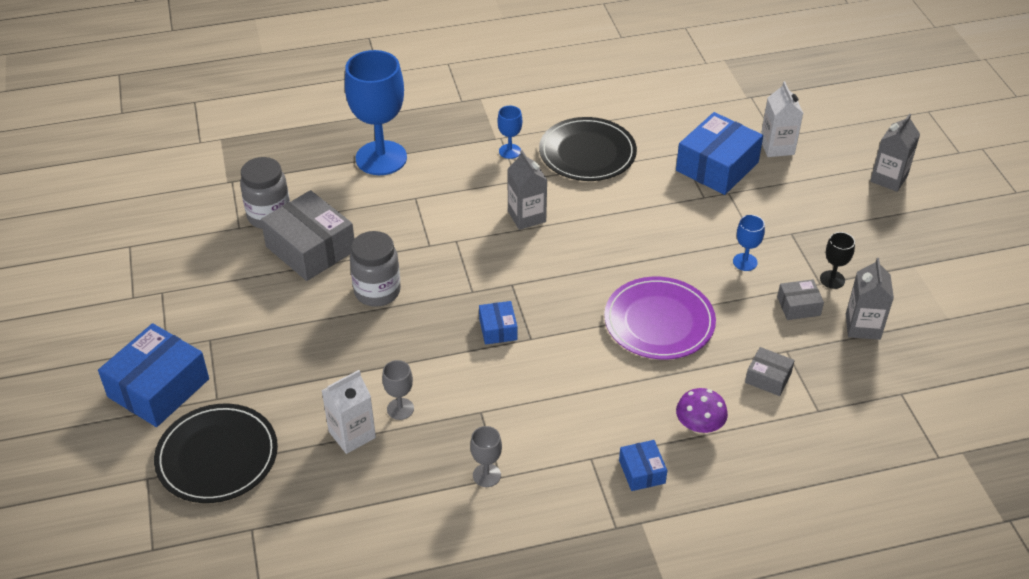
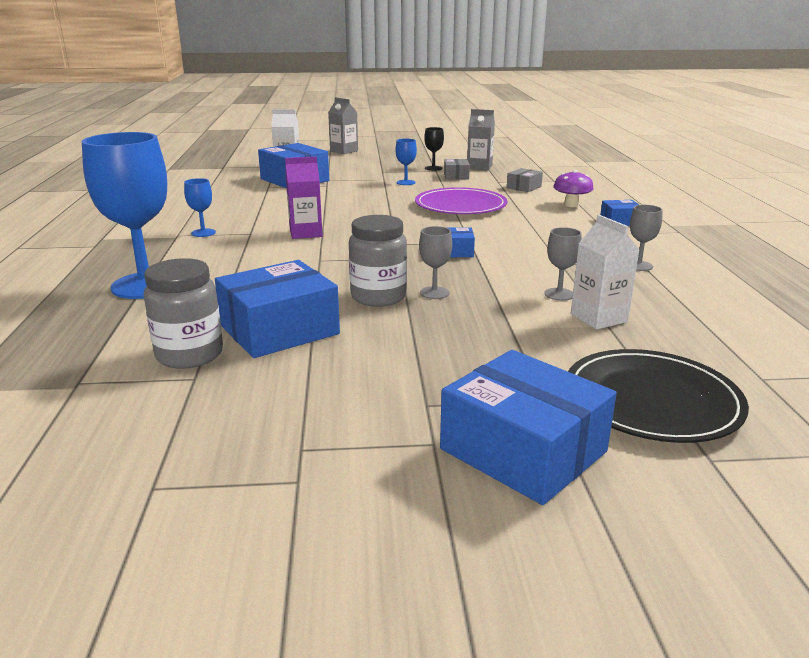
camera: 80 degrees left, 20 degrees down
grey box [261,190,354,281] -> blue box [215,260,340,358]
grey carton [507,150,547,230] -> purple carton [285,156,323,239]
black plate [539,117,637,181] -> none
none -> grey goblet [419,226,452,299]

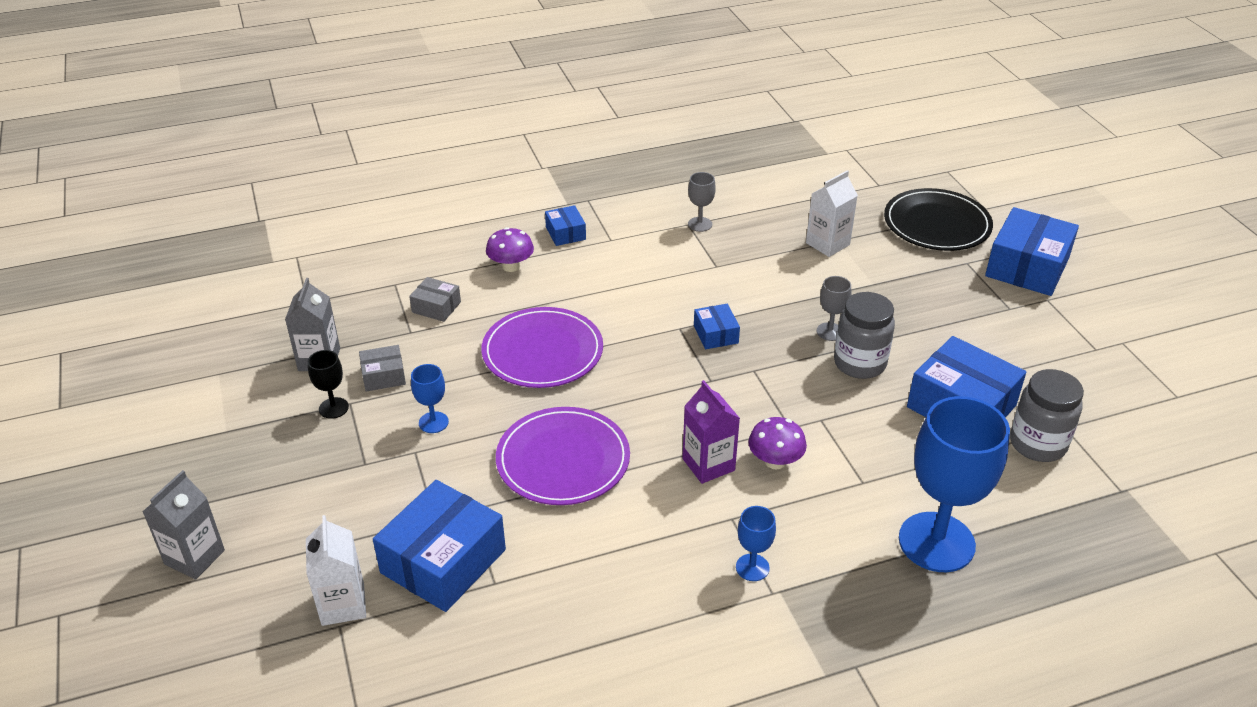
camera: 105 degrees left, 15 degrees up
grey goblet [544,227,582,301] -> none
none -> purple plate [496,407,630,505]
none -> purple mushroom [748,417,807,469]

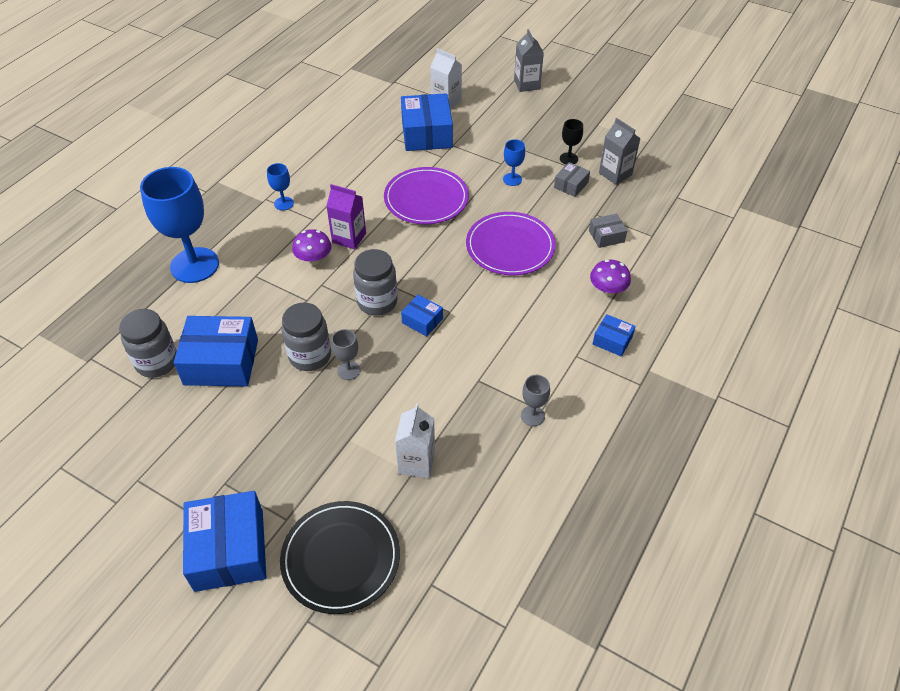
camera: 140 degrees right, 10 degrees up
none -> grey jar [353,249,398,315]

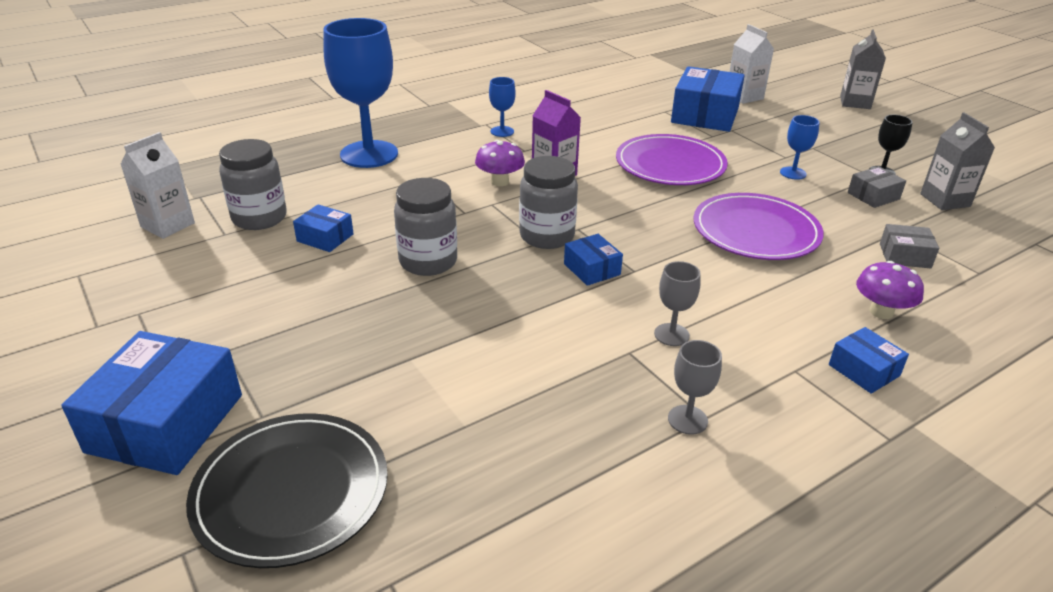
camera: 25 degrees right, 15 degrees down
blue box [174,316,258,386] -> blue box [293,204,354,252], size x0.50
grey goblet [332,329,361,380] -> grey goblet moved to [654,261,701,346]
white carton [395,403,435,478] -> white carton moved to [120,132,195,239]

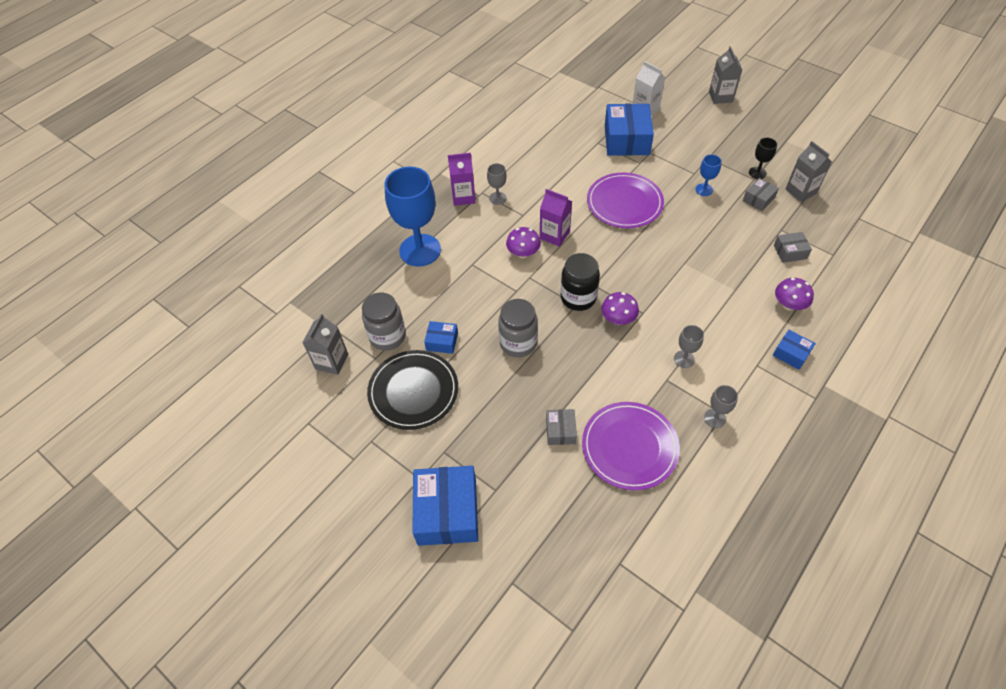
camera: 15 degrees left, 20 degrees up
white carton [120,132,195,239] -> grey carton [302,314,348,375]
black plate [186,413,388,568] -> black plate moved to [367,350,458,430]
blue goblet [489,77,516,137] -> grey goblet [487,163,507,205]
grey jar [519,156,578,249] -> black jar [561,253,600,311]
blue box [564,234,623,286] -> purple mushroom [601,292,639,325]
purple plate [694,193,824,260] -> purple plate moved to [582,402,680,490]
none -> purple carton [448,153,476,206]
none -> grey box [546,409,577,445]

